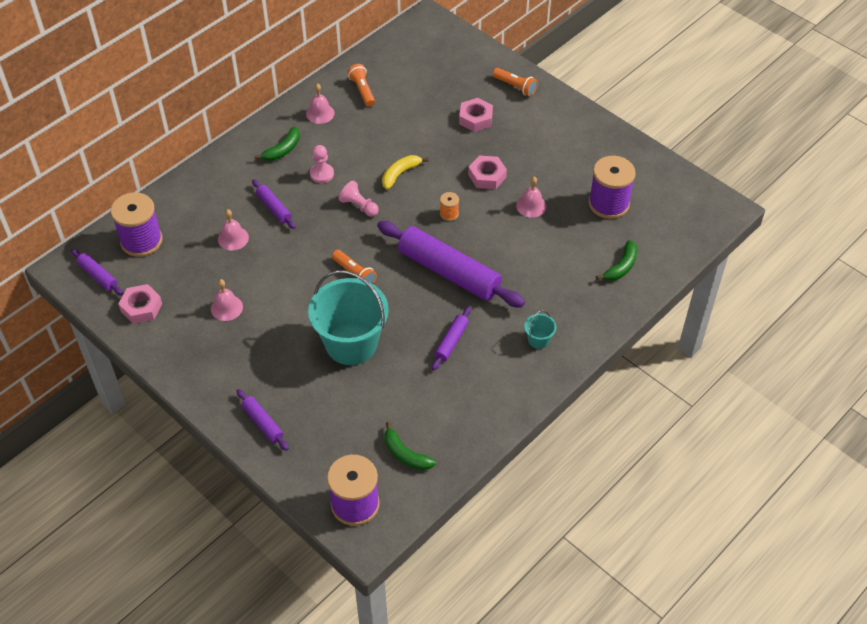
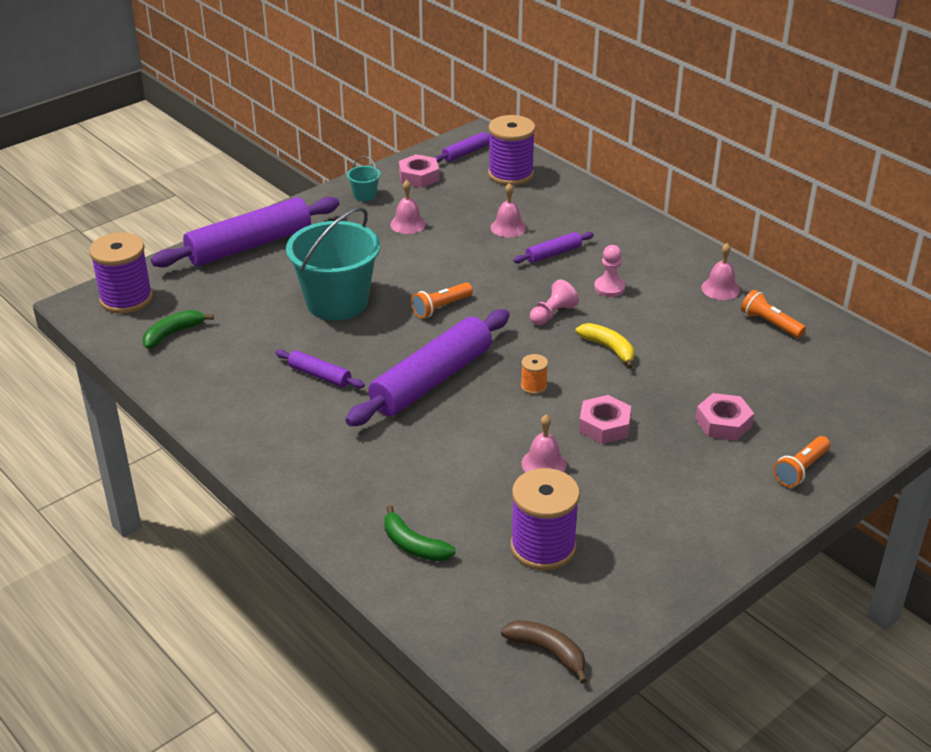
camera: 95 degrees right, 15 degrees down
purple rolling pin [237,389,289,451] -> purple rolling pin [151,197,339,268], size x2.17
green banana [254,126,300,161] -> none
orange flashlight [347,64,375,107] -> orange flashlight turned 120 degrees counterclockwise [741,290,806,338]
turquoise bucket [524,310,556,349] -> turquoise bucket moved to [347,156,381,202]
none -> brown banana [501,620,587,683]

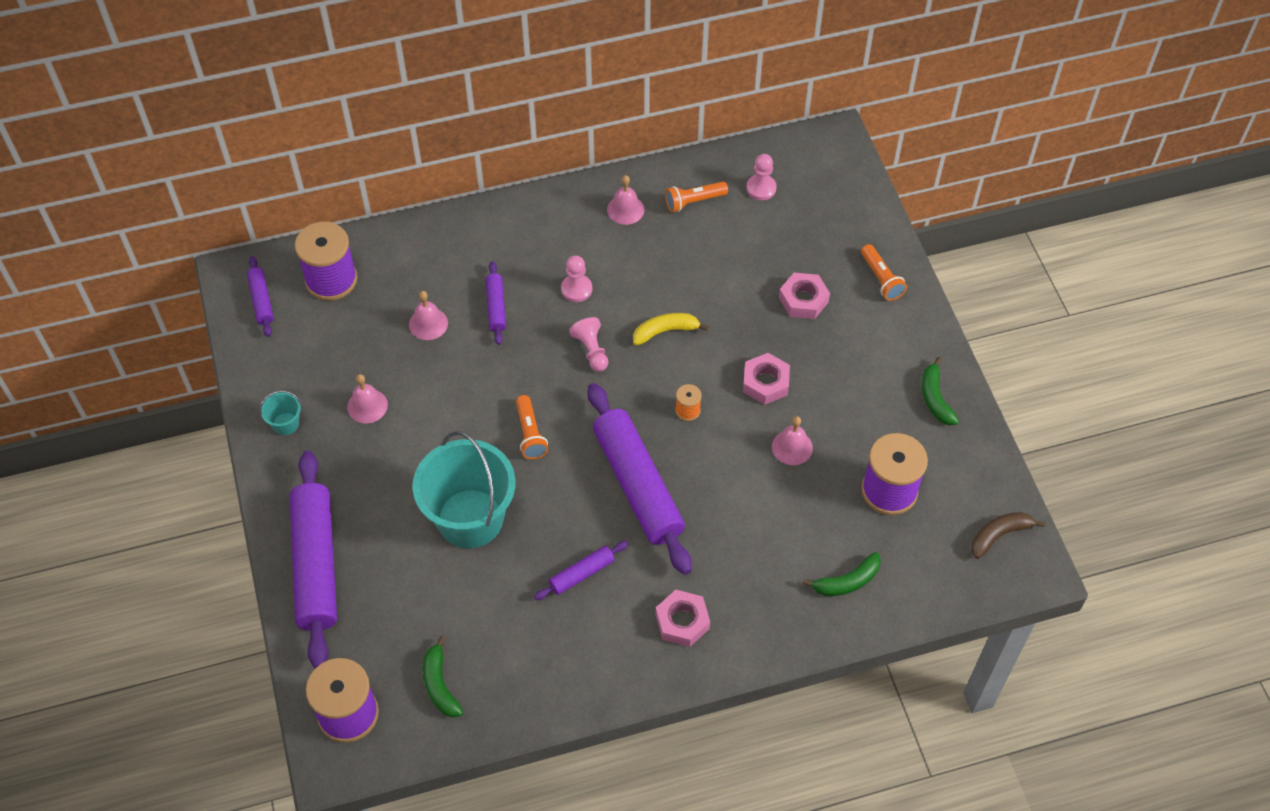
camera: 65 degrees left, 20 degrees up
pink nut [399,154,439,188] -> pink nut moved to [656,590,710,647]
none -> pink pawn [746,154,777,200]
none -> green banana [922,357,959,425]

